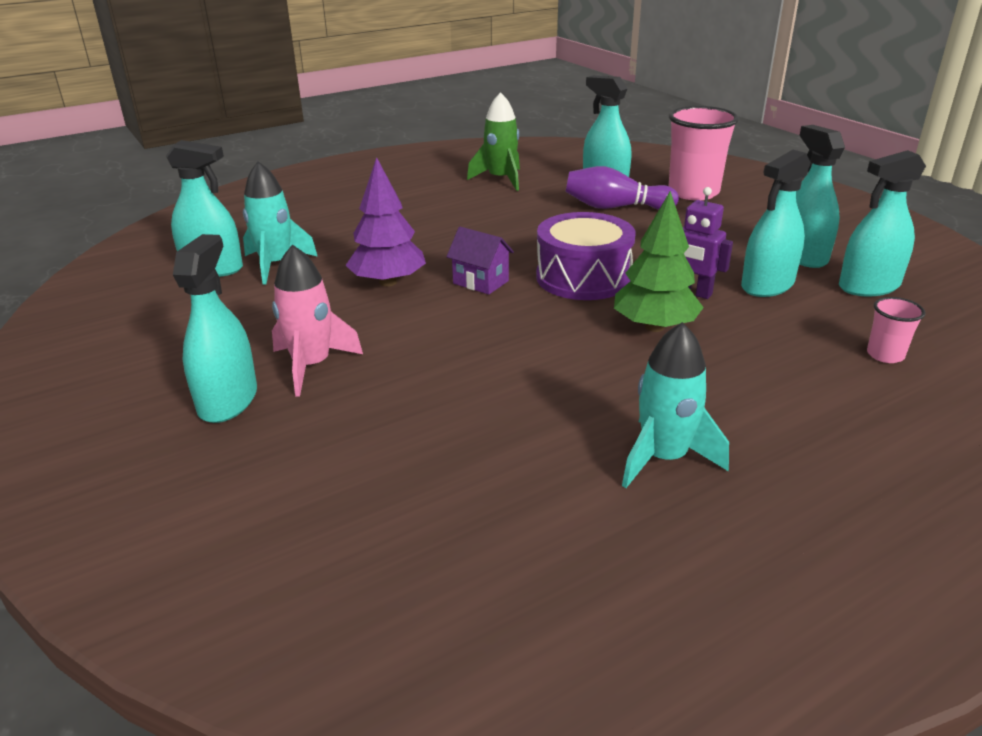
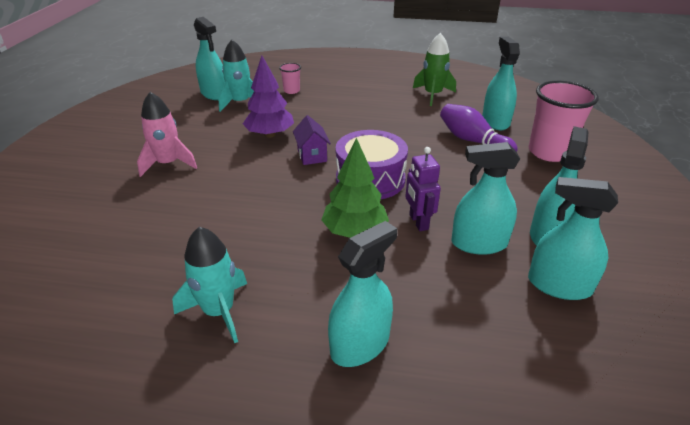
camera: 40 degrees right, 5 degrees up
turquoise spray bottle [173,234,257,423] -> turquoise spray bottle moved to [328,221,397,367]
pink cup [867,297,925,363] -> pink cup moved to [279,63,301,94]

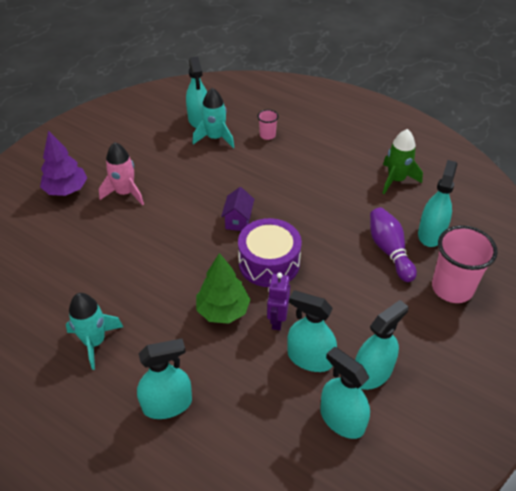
camera: 25 degrees right, 10 degrees up
purple tree [243,55,294,138] -> purple tree moved to [40,131,87,196]

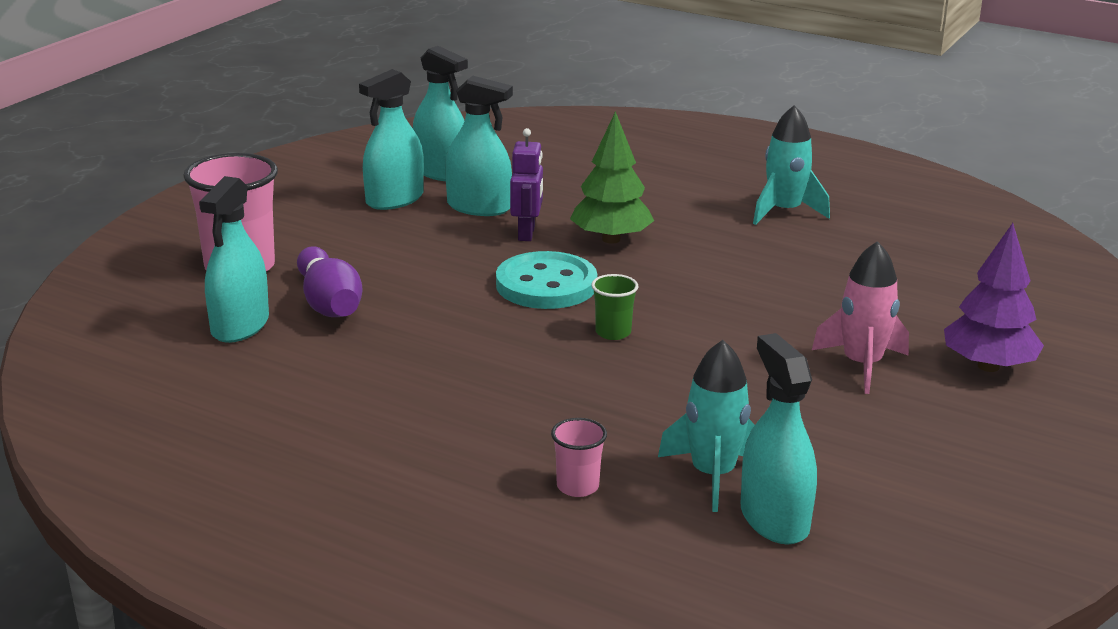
camera: 175 degrees right, 20 degrees down
turquoise spray bottle [137,339,192,419] -> none
purple house [221,187,254,231] -> green cup [591,274,638,340]
purple drum [238,218,302,287] -> turquoise button [496,251,597,309]
green rocket [382,129,423,194] -> none

